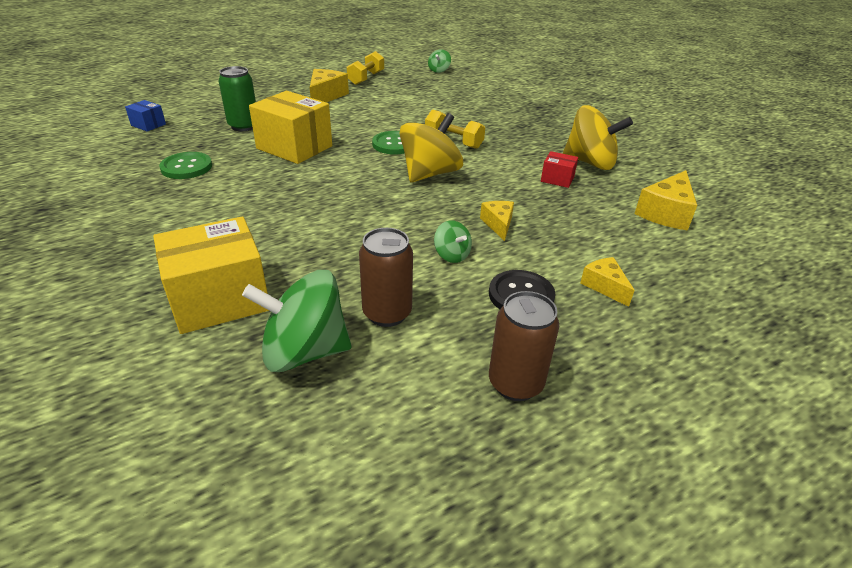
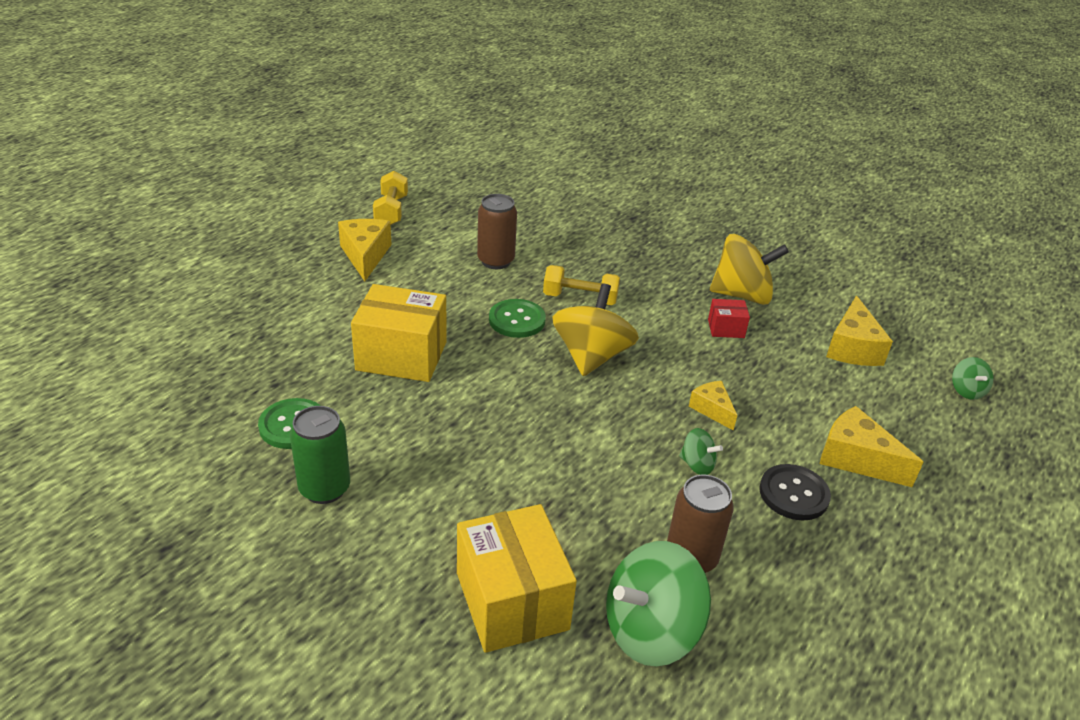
camera: 25 degrees left, 0 degrees up
blue box [125,100,166,132] -> none
yellow box [153,216,269,334] -> yellow box turned 60 degrees counterclockwise [457,504,577,653]
green can [218,66,256,131] -> green can moved to [290,406,350,504]
green spinning top [428,49,451,73] -> green spinning top moved to [952,357,994,400]
brown can [489,291,559,401] -> brown can moved to [477,194,517,269]
yellow cheese [580,257,635,307] -> yellow cheese [820,406,924,487], size x1.64

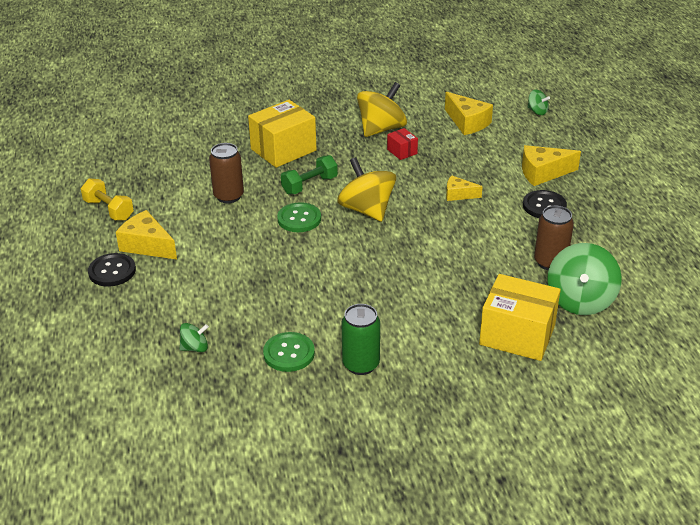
camera: 45 degrees left, 0 degrees up
yellow box [351,284,447,382] -> yellow box moved to [248,100,317,168]
yellow dumbbell [543,265,620,305] -> green dumbbell [281,155,338,194]
green spinning top [679,428,723,475] -> green spinning top moved to [180,323,209,352]
red box [708,299,750,338] -> red box turned 75 degrees counterclockwise [387,128,418,160]
none -> black button [88,253,136,287]

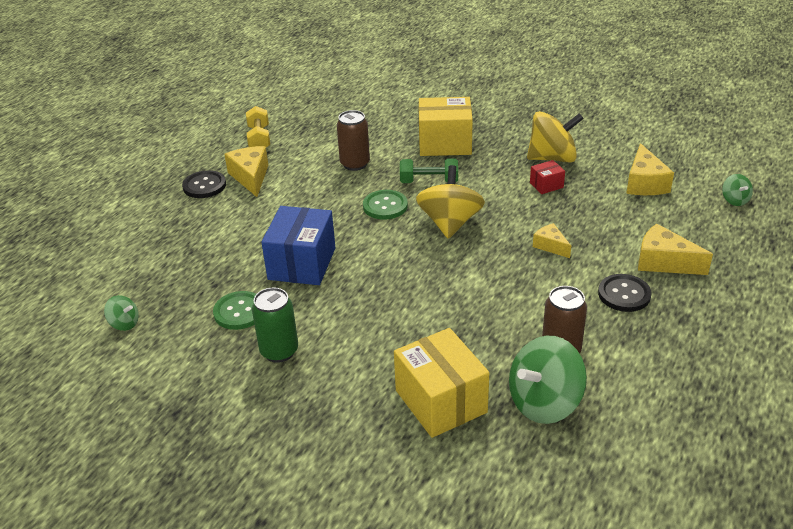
camera: 40 degrees right, 0 degrees up
green spinning top [180,323,209,352] -> green spinning top moved to [104,295,139,331]
red box [387,128,418,160] -> red box turned 60 degrees clockwise [530,160,565,194]
none -> blue box [261,206,335,285]

